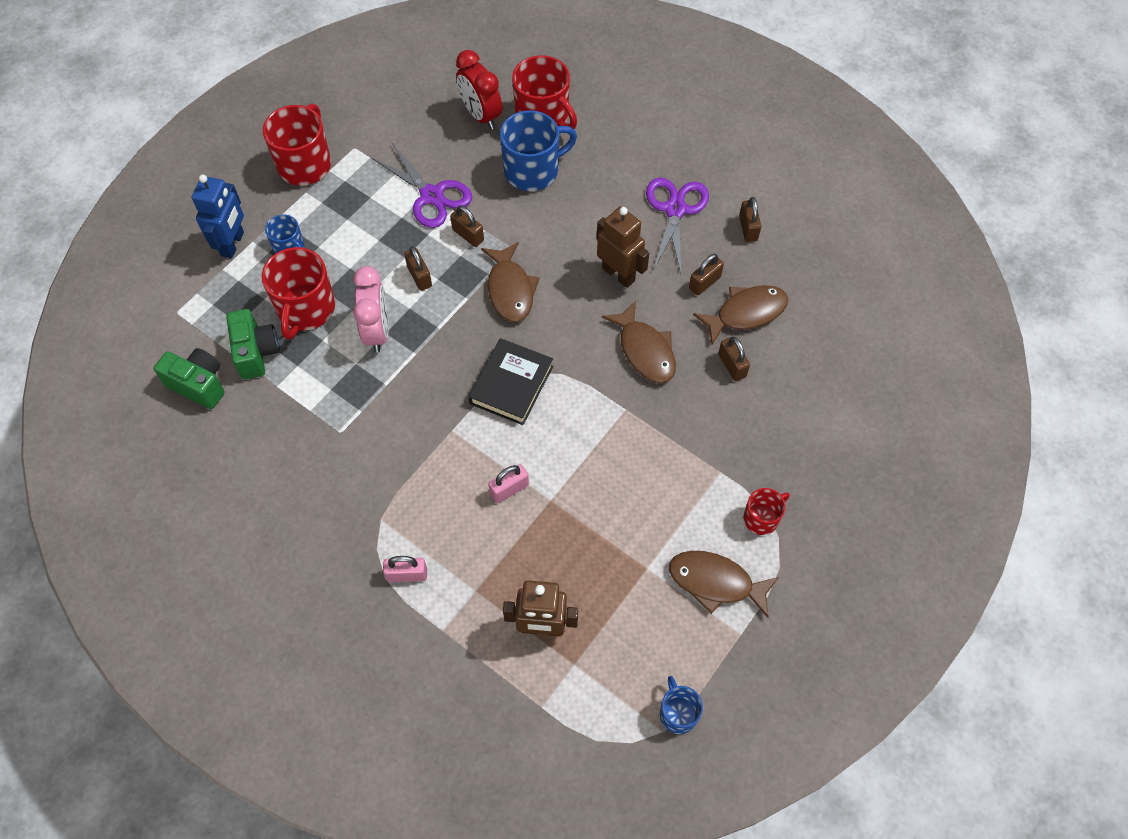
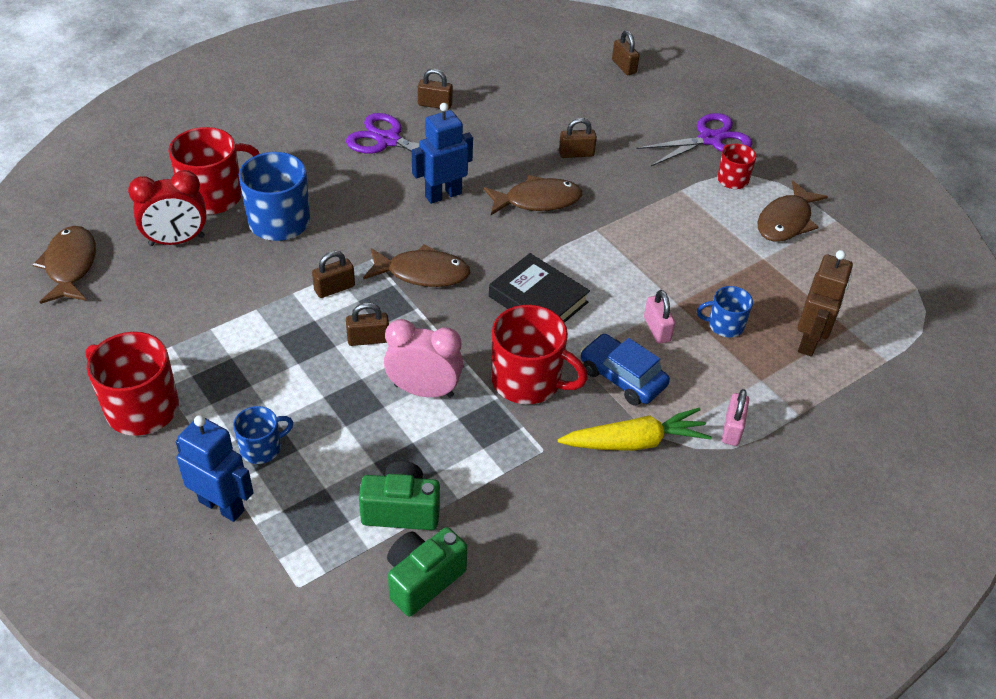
camera: 75 degrees left, 15 degrees down
red mug [262,247,335,340] -> red mug moved to [491,305,588,404]
purple scissors [372,143,472,228] -> purple scissors moved to [637,113,752,166]
brown robot [597,207,649,288] -> blue robot [412,103,473,204]
blue mug [660,676,703,734] -> blue mug moved to [697,286,753,337]
brown padlock [689,254,724,295] -> brown padlock moved to [612,30,640,75]
brown fish [693,285,788,345] -> brown fish moved to [33,226,96,304]
none -> yellow carrot [558,408,712,451]
none -> blue car [581,334,670,406]

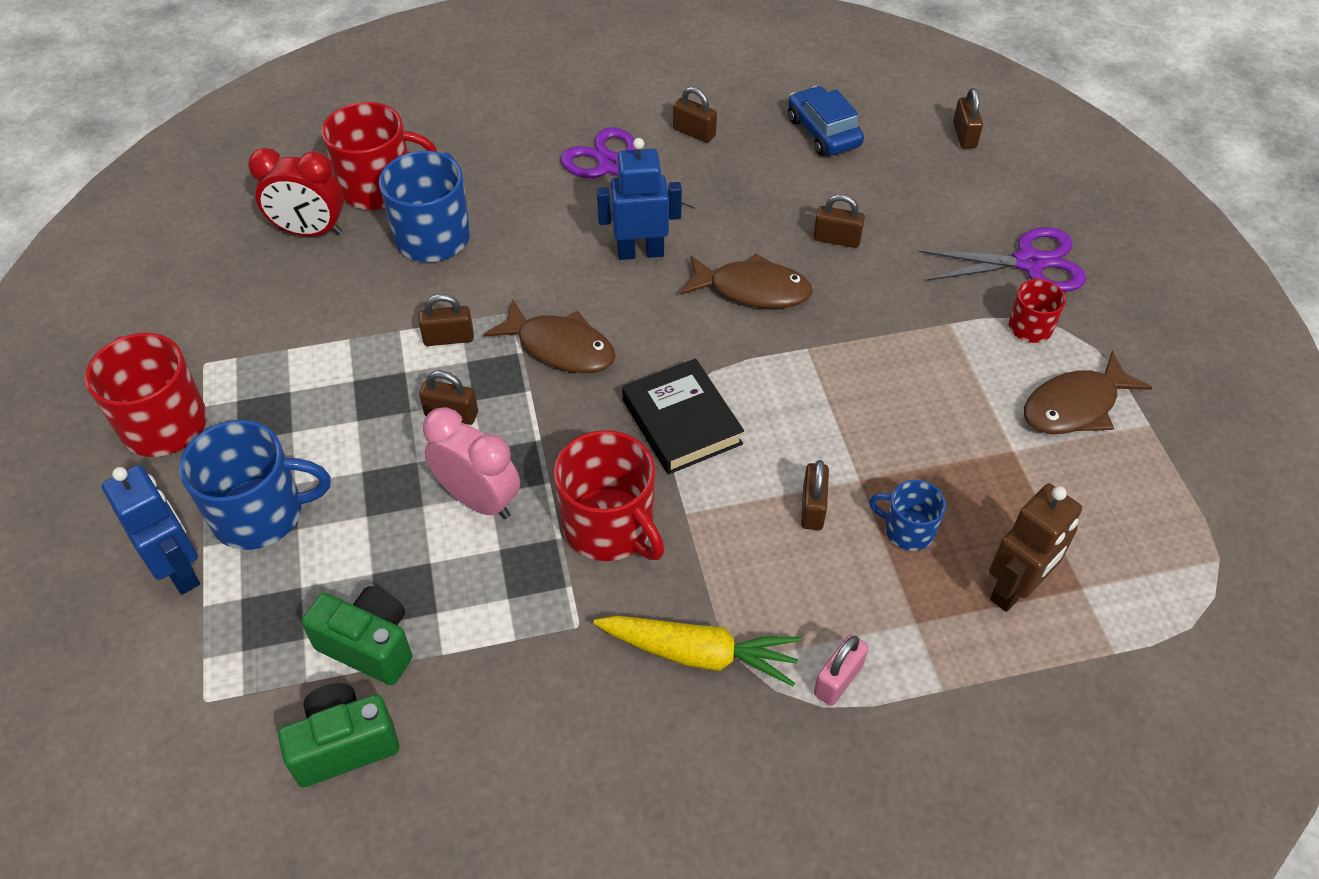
camera: 25 degrees right, 5 degrees up
brown fish [33,226,96,304] -> none
blue mug [233,406,293,464] -> blue mug [179,420,331,550], size x1.82
blue car [581,334,670,406] -> blue car moved to [788,86,864,156]
pink padlock [644,290,675,344] -> brown padlock [801,460,829,530]

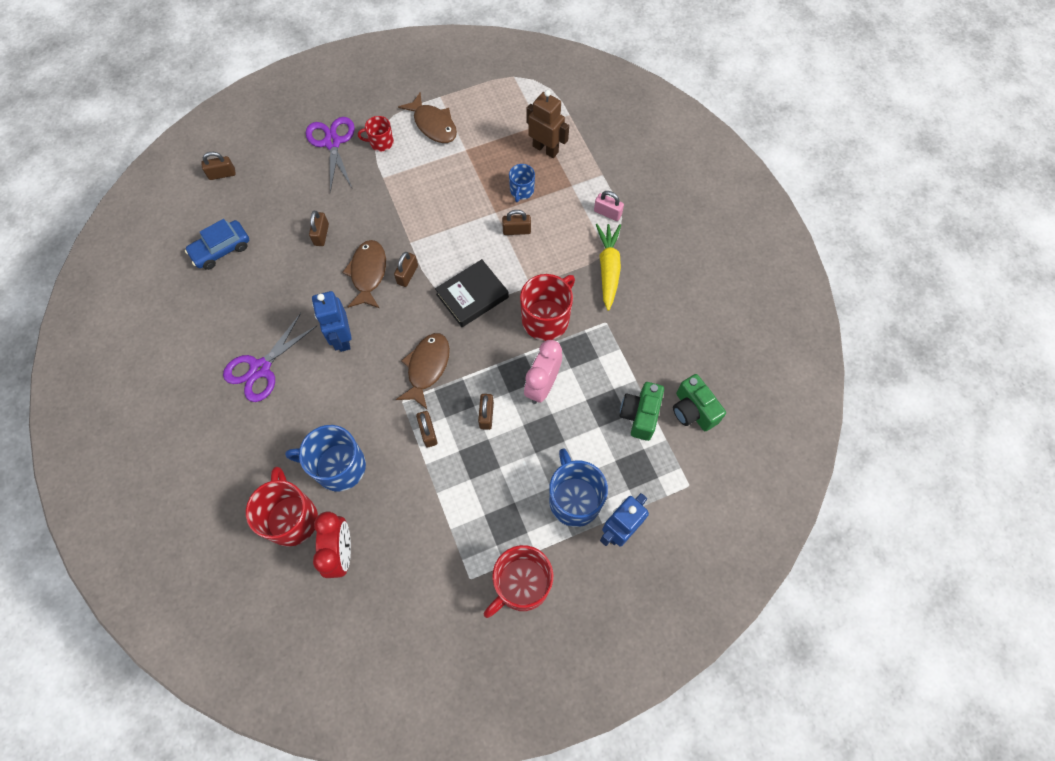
camera: 100 degrees left, 15 degrees up
brown padlock [673,87,717,143] -> brown padlock moved to [394,252,418,287]

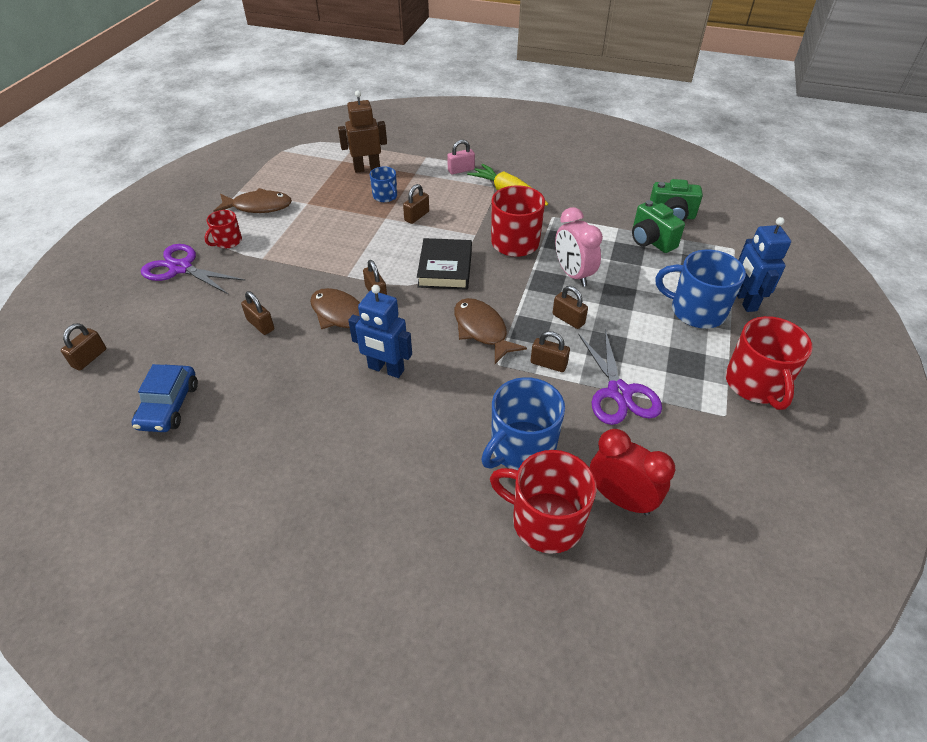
camera: 50 degrees left, 20 degrees down
purple scissors [223,313,317,402] -> purple scissors moved to [578,329,662,425]

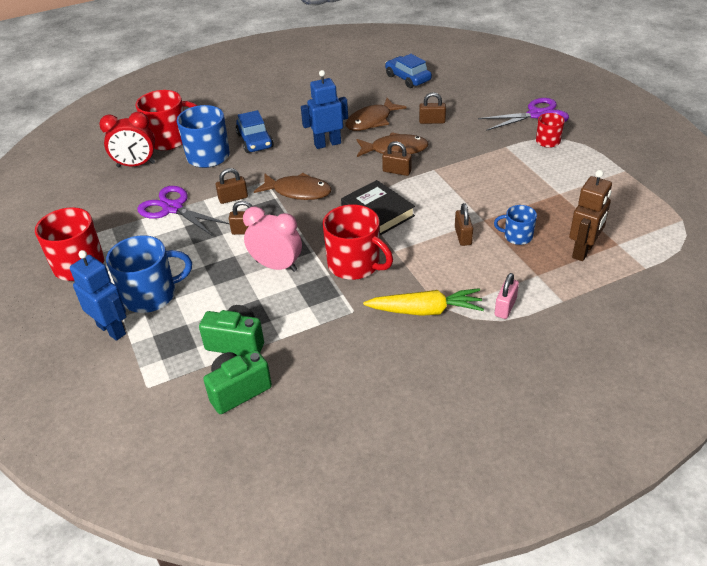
camera: 140 degrees right, 5 degrees down
brown padlock [61,323,106,370] -> none
brown fish [213,188,292,213] -> brown fish moved to [346,98,407,131]
none -> blue car [236,110,274,153]

